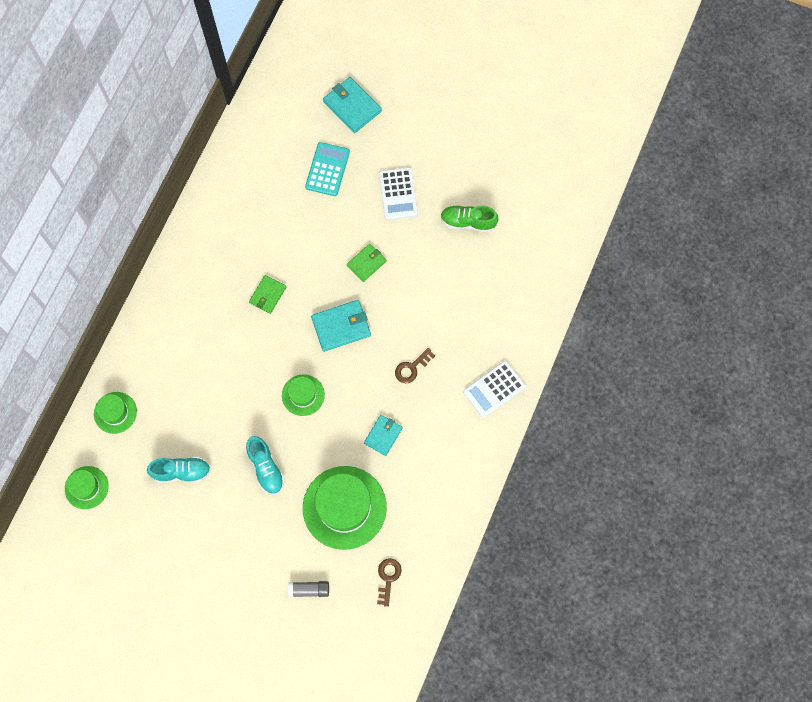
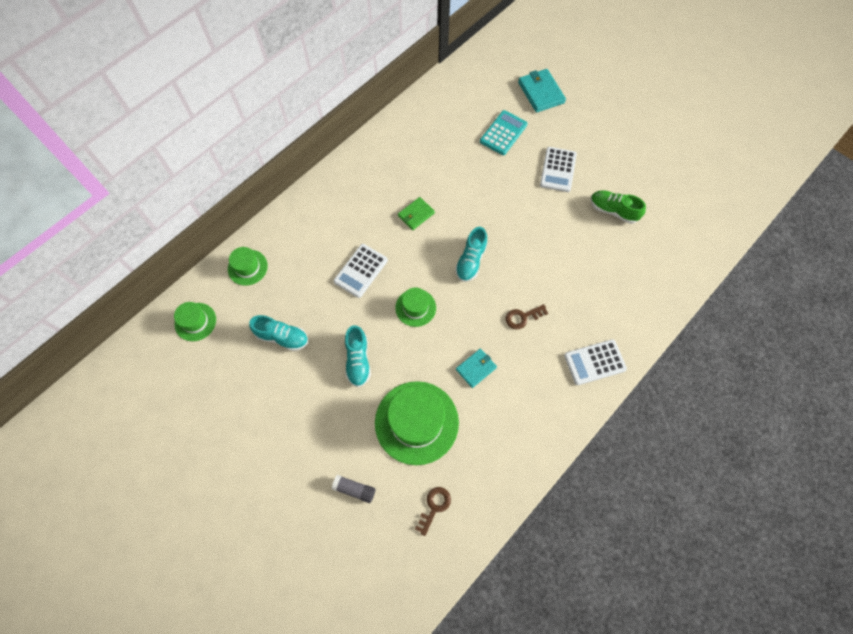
camera: 20 degrees right, 5 degrees down
turquoise wallet [311,300,371,352] -> turquoise shoe [455,227,488,282]
green wallet [347,244,386,282] -> none
none -> white calculator [334,244,388,298]

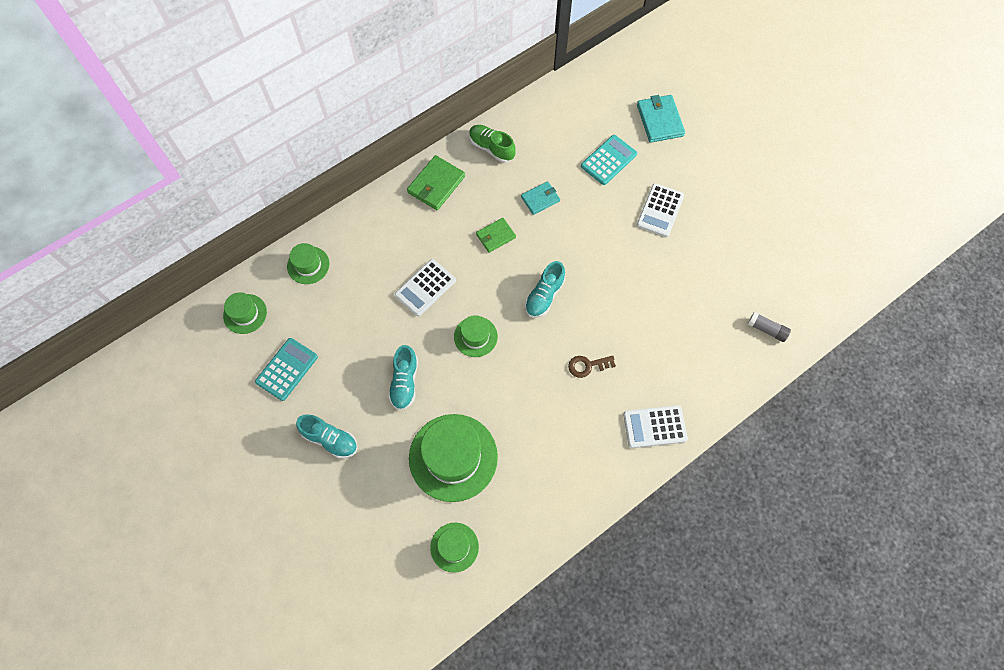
camera: 10 degrees right, 0 degrees up
turquoise shoe [249,315,308,351] -> turquoise shoe moved to [296,414,357,459]
grey glue stick [332,475,375,503] -> grey glue stick moved to [747,312,791,342]
brown key [415,487,451,536] -> green hat [430,523,479,573]
turquoise wallet [456,348,497,388] -> turquoise wallet moved to [521,181,560,215]
green shoe [591,190,646,224] -> green shoe moved to [469,125,516,163]
none -> turquoise calculator [255,338,318,401]
none -> green wallet [407,155,465,210]

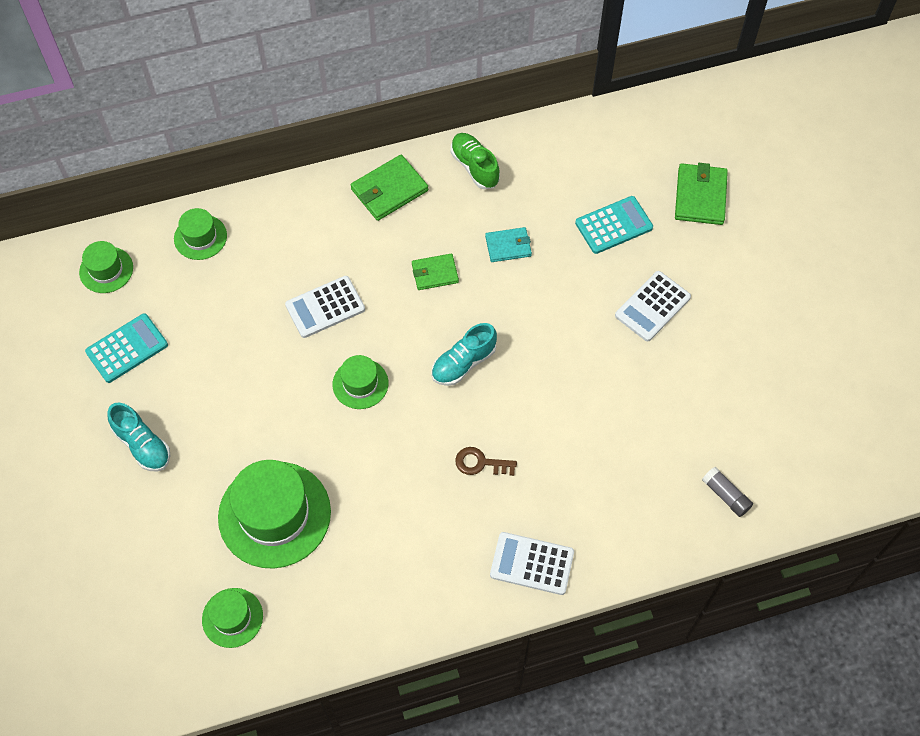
camera: 20 degrees right, 5 degrees down
turquoise shoe [388,345,418,410] -> none
turquoise wallet [637,95,685,143] -> green wallet [675,163,728,225]

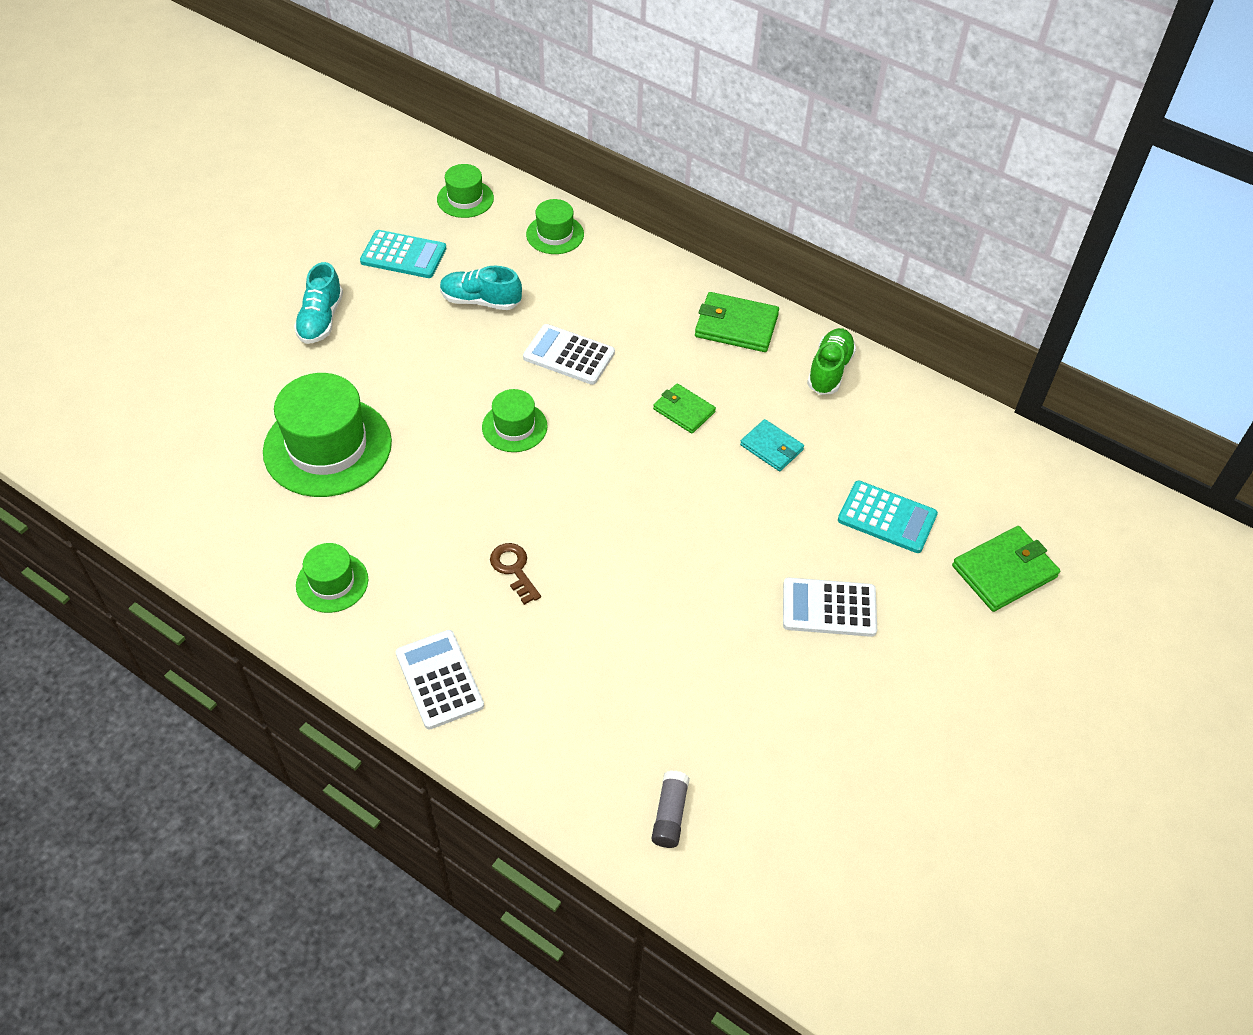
camera: 50 degrees right, 10 degrees down
green hat [202,588,263,648] -> green hat moved to [296,543,369,613]
turquoise shoe [431,323,497,386] -> turquoise shoe moved to [440,266,522,310]

